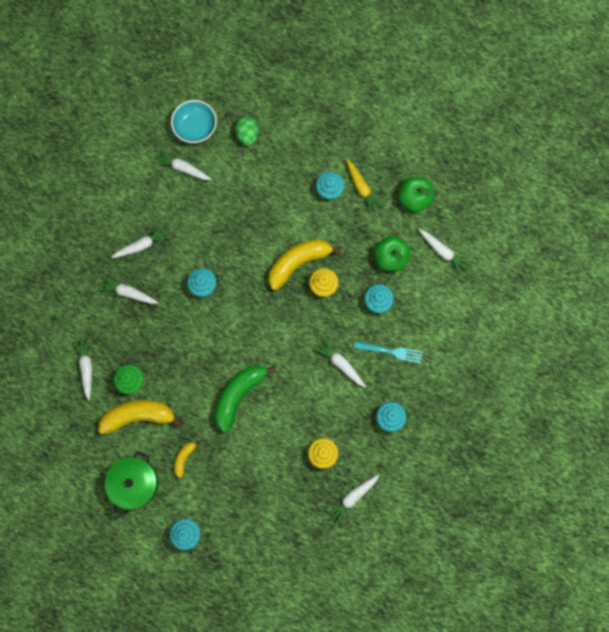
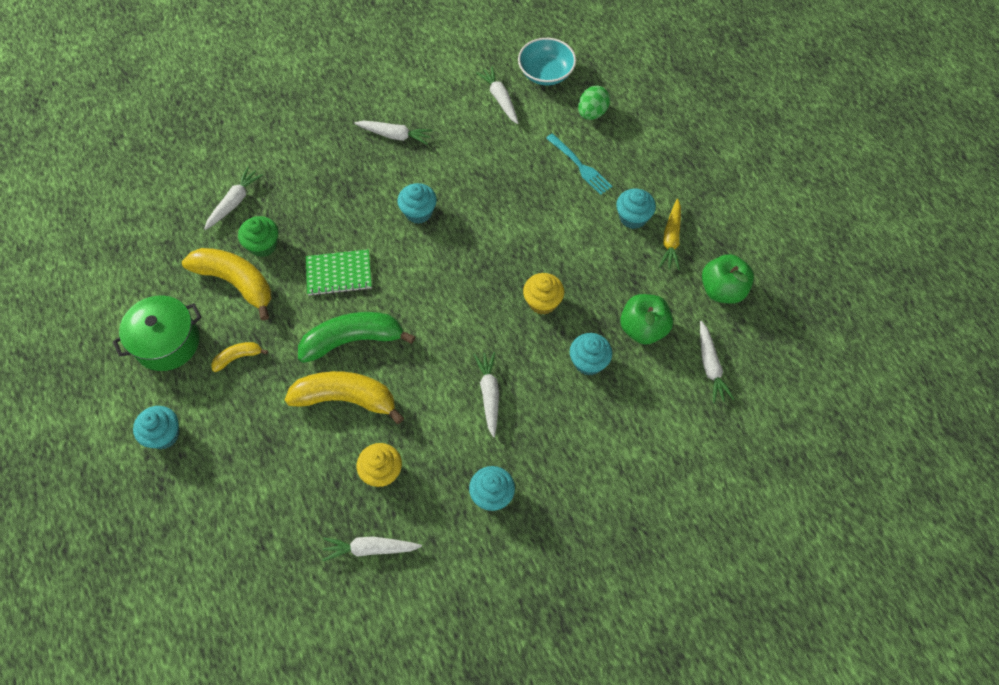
camera: 40 degrees right, 15 degrees down
white carrot [98,277,158,304] -> none
yellow banana [269,239,341,290] -> yellow banana moved to [285,371,404,424]
turquoise fork [354,341,423,363] -> turquoise fork moved to [546,133,612,195]
none -> green notebook [306,249,372,296]

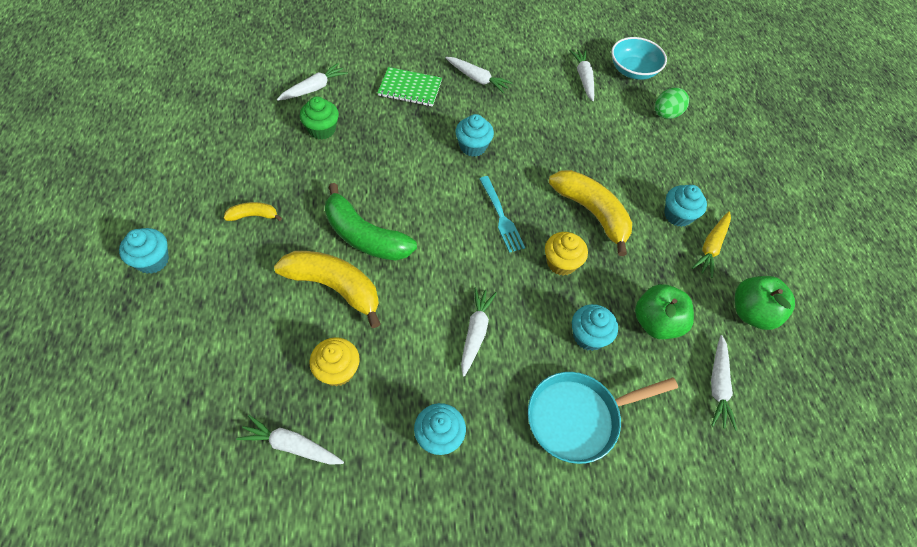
camera: 15 degrees right, 5 degrees down
green pot [113,295,202,371] -> none
yellow banana [182,248,271,321] -> yellow banana moved to [549,170,632,256]
green banana [298,312,415,363] -> green banana turned 150 degrees counterclockwise [325,183,417,261]
green notebook [306,249,372,296] -> green notebook moved to [377,67,442,107]
turquoise fork [546,133,612,195] -> turquoise fork moved to [479,176,525,253]
none -> turquoise pan [528,372,678,464]

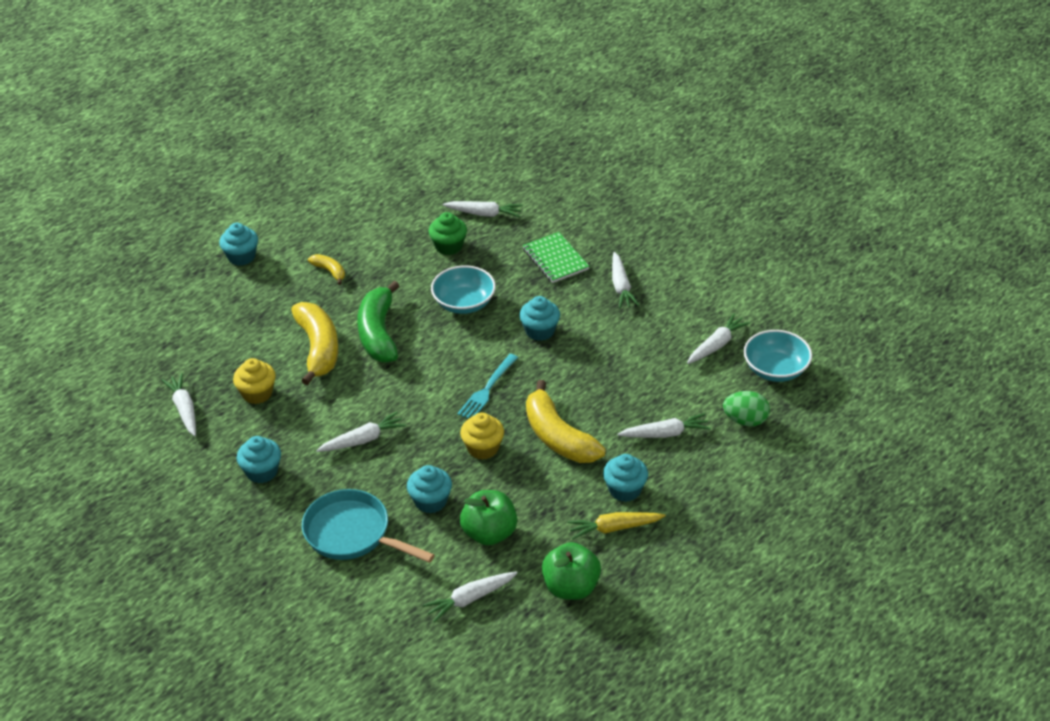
camera: 55 degrees right, 15 degrees down
yellow banana [549,170,632,256] -> yellow banana turned 135 degrees clockwise [526,380,606,463]
none -> turquoise bowl [431,265,496,314]
none -> white carrot [618,413,711,438]

